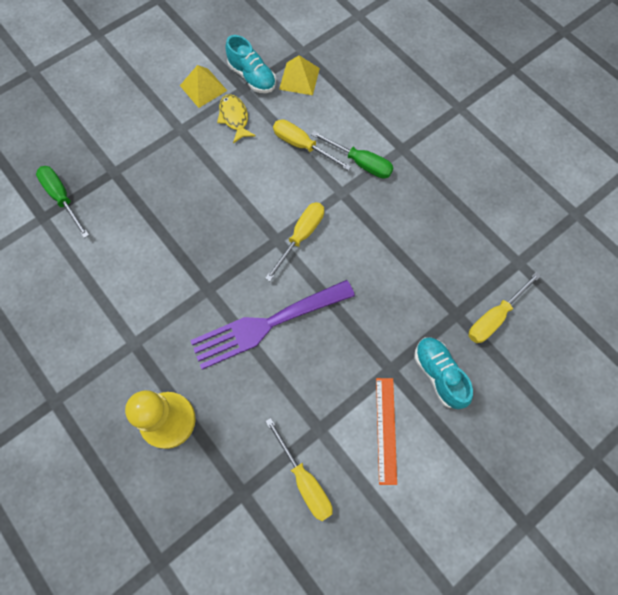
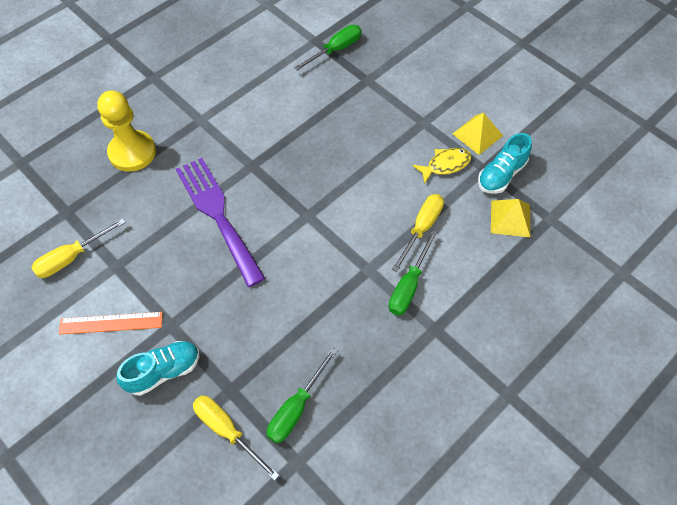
camera: 85 degrees right, 10 degrees down
yellow screwdriver [265,202,324,281] -> none
none -> green screwdriver [267,348,337,443]

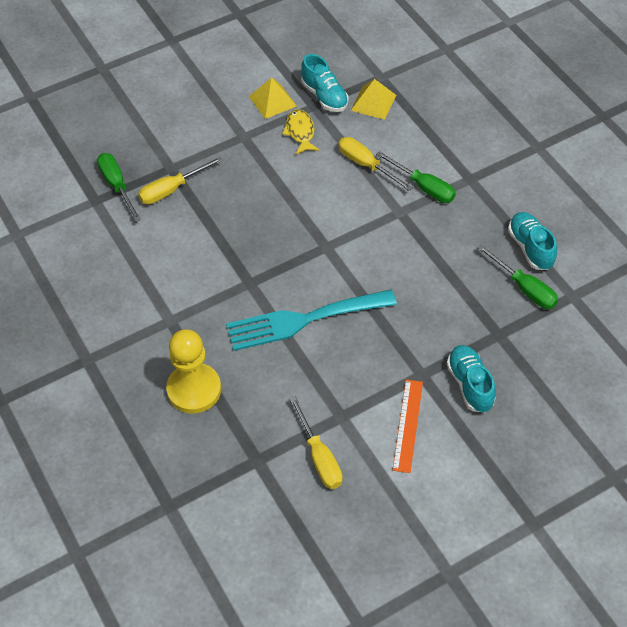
camera: 75 degrees left, 5 degrees down
purple fork [176,158,265,287] -> turquoise fork [226,290,397,351]
yellow screwdriver [193,395,279,481] -> yellow screwdriver moved to [138,157,223,204]
none -> turquoise shoe [508,212,557,270]

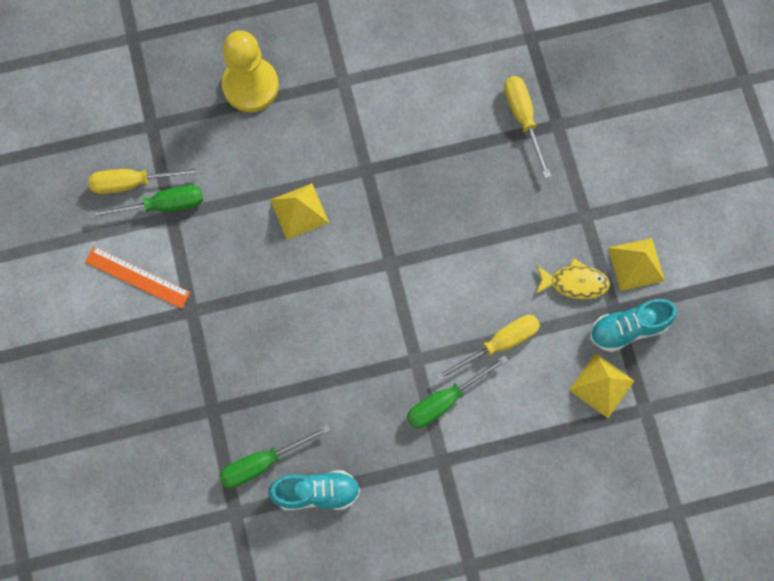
camera: 105 degrees right, 20 degrees up
green screwdriver [97,153,141,221] -> green screwdriver moved to [89,185,203,218]
turquoise fork [226,290,397,351] -> yellow pyramid [270,183,329,240]
turquoise shoe [447,345,496,412] -> none

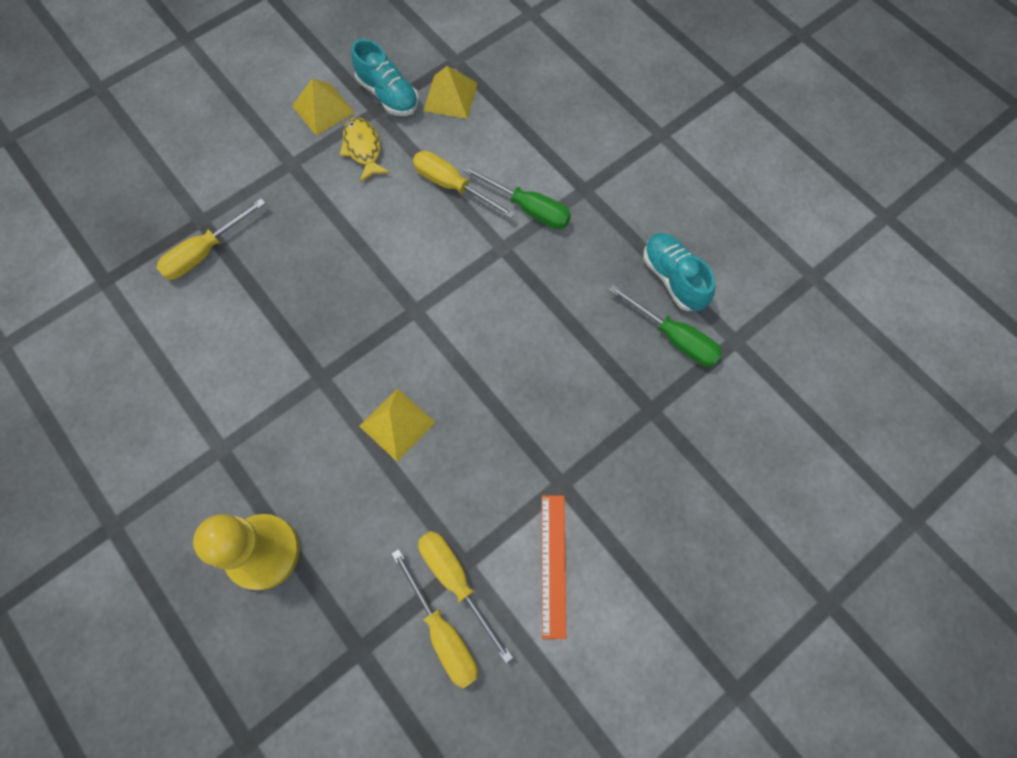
camera: 115 degrees left, 5 degrees down
green screwdriver [89,185,203,218] -> yellow screwdriver [418,531,513,663]

